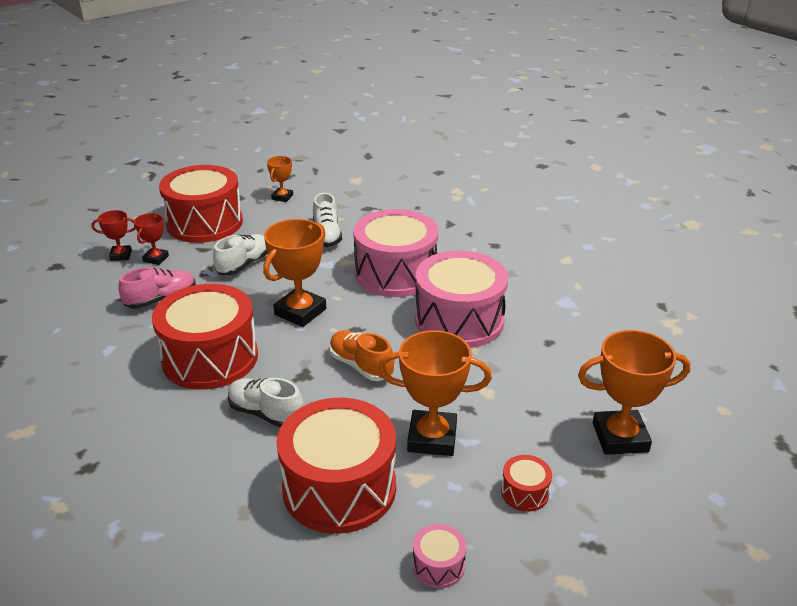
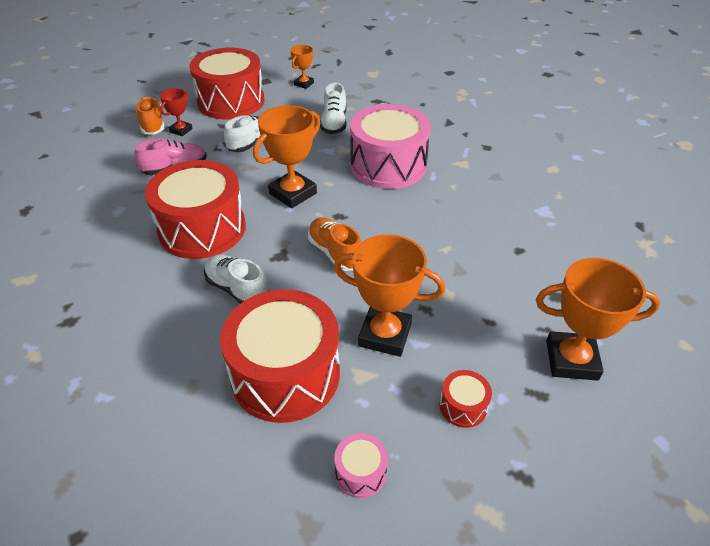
camera: 10 degrees right, 10 degrees up
red trophy [91,210,136,261] -> orange shoe [136,96,165,135]
pink drum [415,251,508,348] -> none

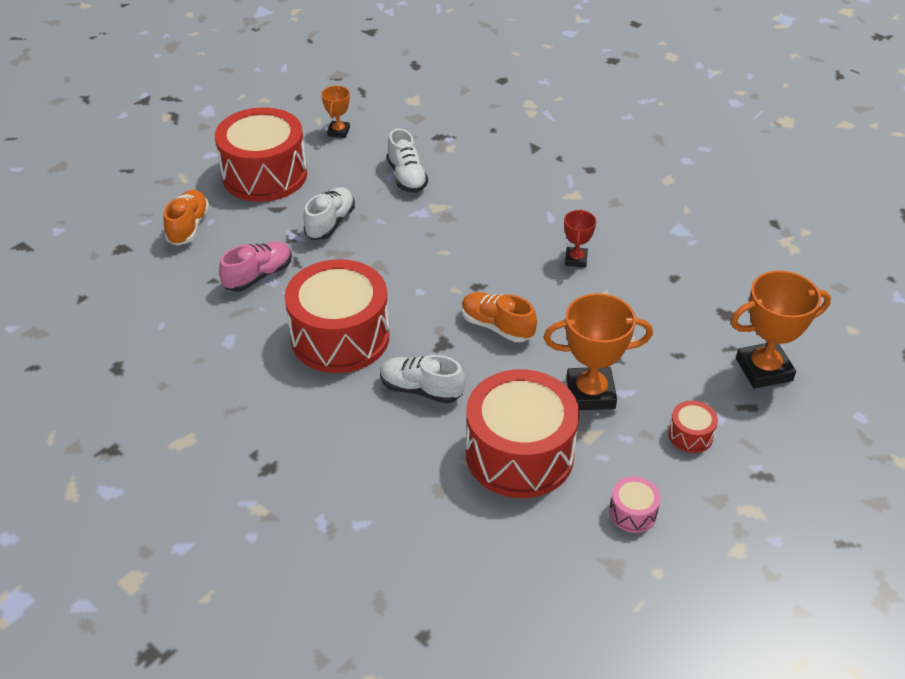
camera: 20 degrees left, 0 degrees up
orange shoe [136,96,165,135] -> orange shoe turned 45 degrees clockwise [163,190,209,246]
red trophy [160,88,193,136] -> red trophy moved to [564,210,596,268]
orange trophy [253,105,321,208] -> none
pink drum [350,104,431,189] -> none

